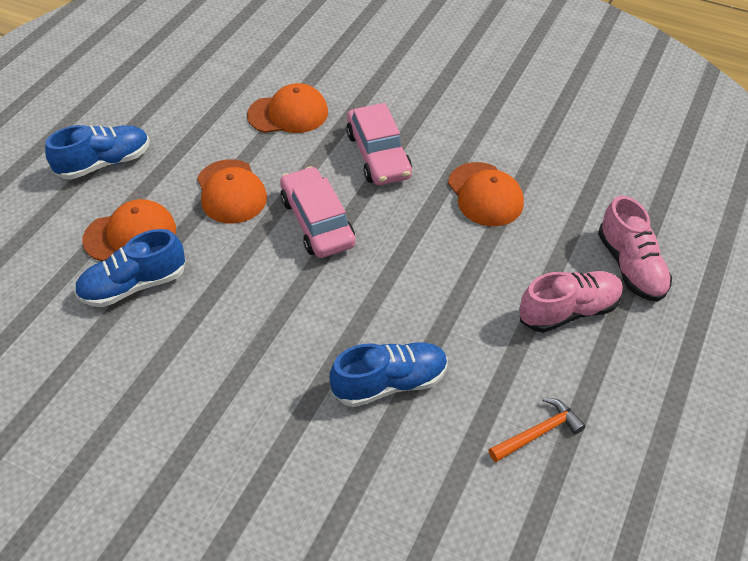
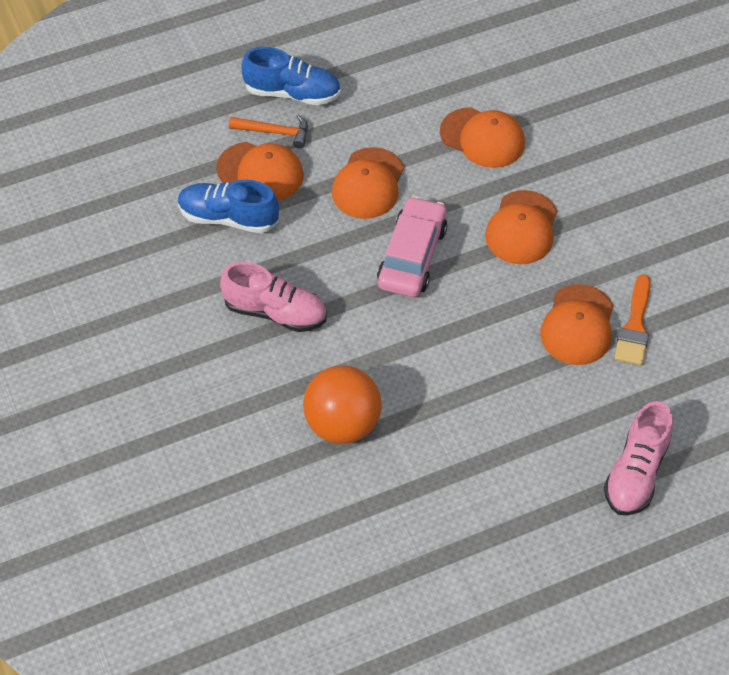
camera: 40 degrees right, 5 degrees up
blue shoe [329,342,448,407] -> orange ball [303,366,382,444]
pink car [346,103,412,185] -> orange cap [485,190,557,264]
orange hammer [489,397,585,462] -> orange hammer moved to [229,114,308,148]
pink shoe [519,271,623,333] -> pink shoe moved to [220,262,326,332]
none -> orange brush [614,274,650,365]

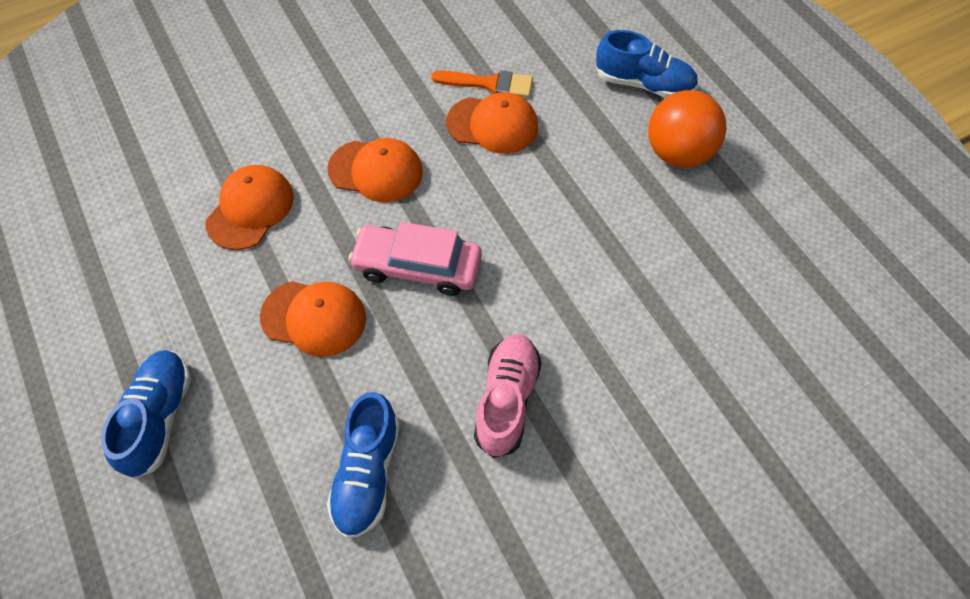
camera: 95 degrees left, 5 degrees up
orange cap [216,142,304,201] -> none
orange hammer [229,114,308,148] -> none
orange ball [303,366,382,444] -> orange ball moved to [648,90,727,168]
pink shoe [604,401,673,515] -> blue shoe [596,30,698,98]

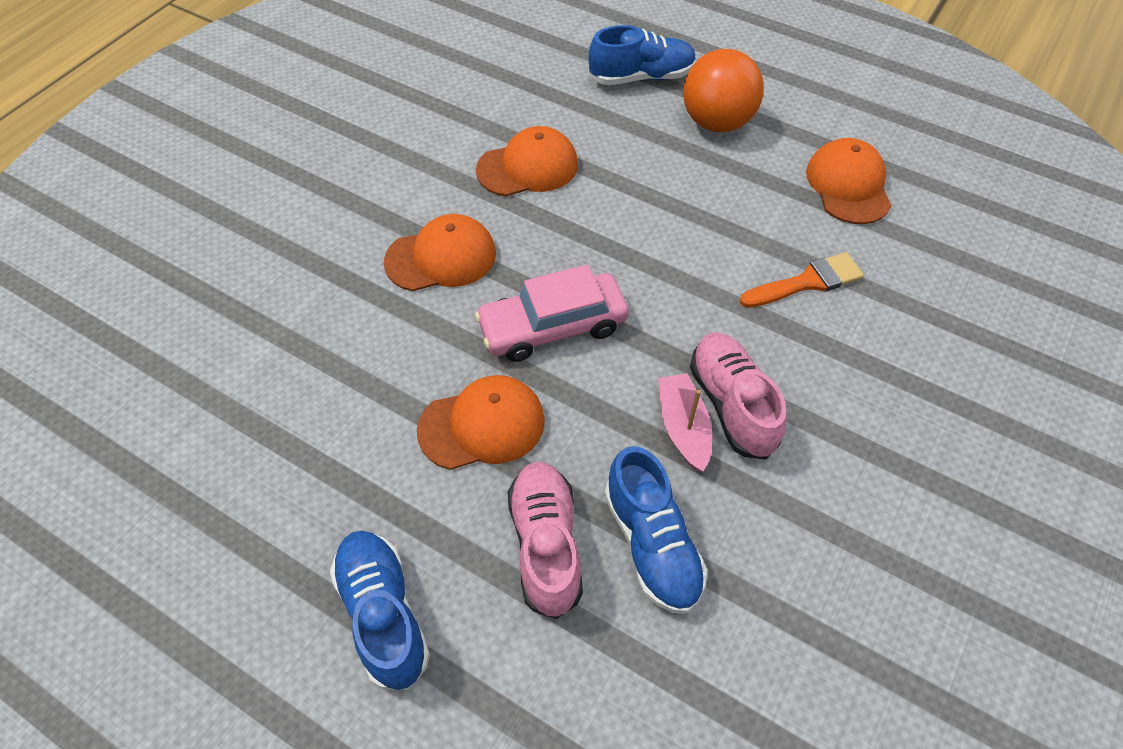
camera: 30 degrees left, 5 degrees down
orange cap [205,165,294,250] -> orange cap moved to [806,138,892,224]
orange brush [431,71,533,98] -> orange brush moved to [740,252,864,308]
none -> pink shoe [508,462,583,619]
none -> pink boat [658,373,712,472]

